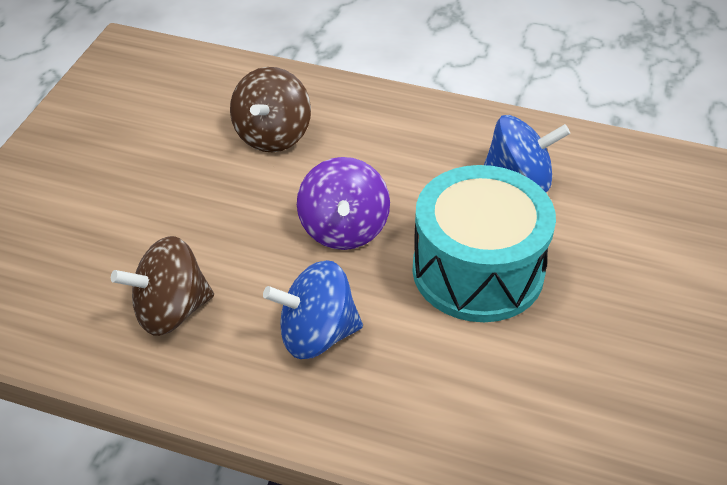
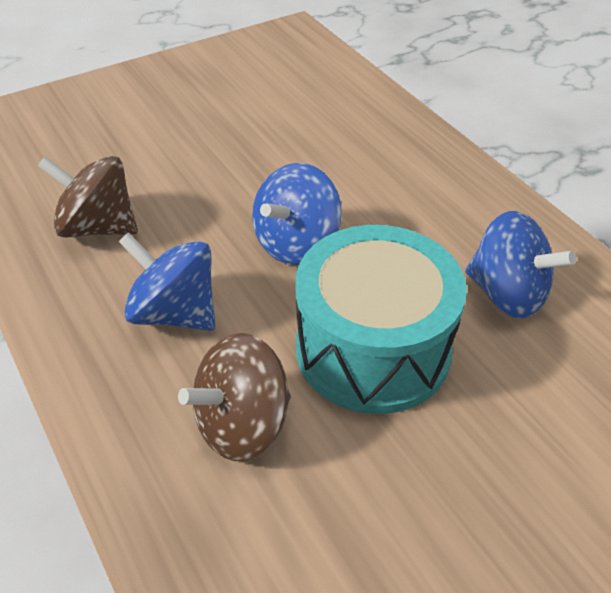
camera: 40 degrees right, 0 degrees up
brown spinning top [230,67,311,152] -> brown spinning top moved to [178,333,291,461]
purple spinning top [297,157,390,250] -> blue spinning top [252,163,342,265]

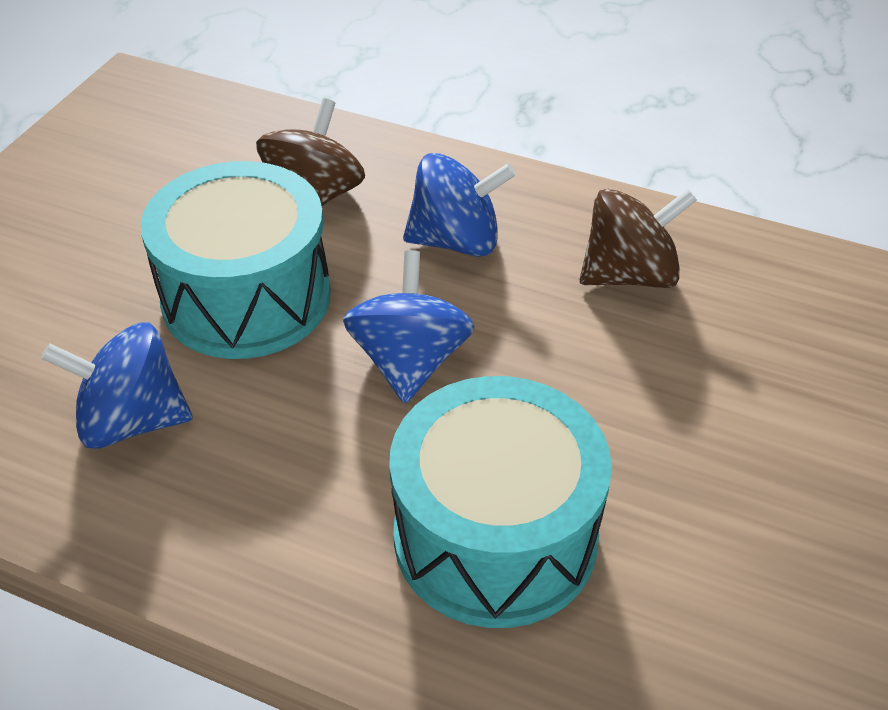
camera: 145 degrees right, 0 degrees up
none -> turquoise drum [389,376,612,628]

